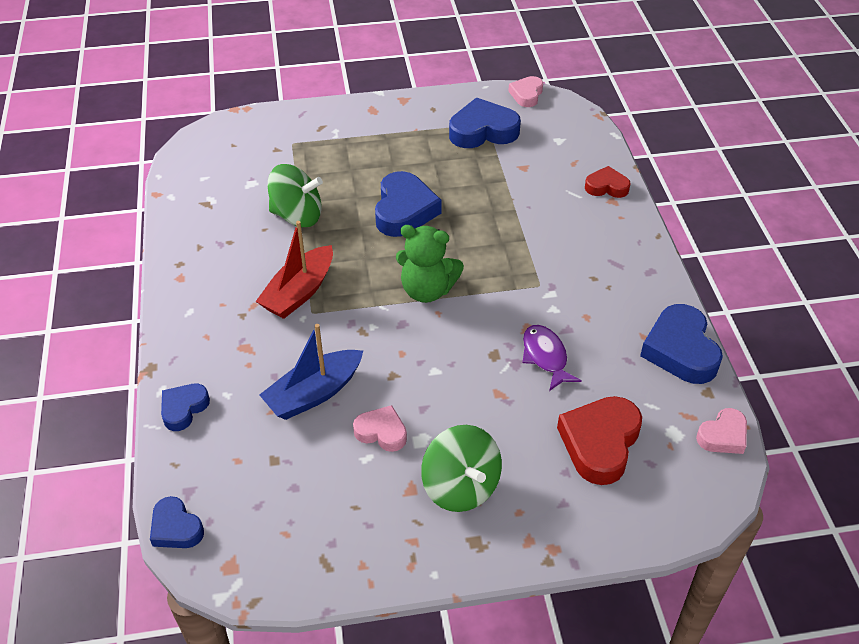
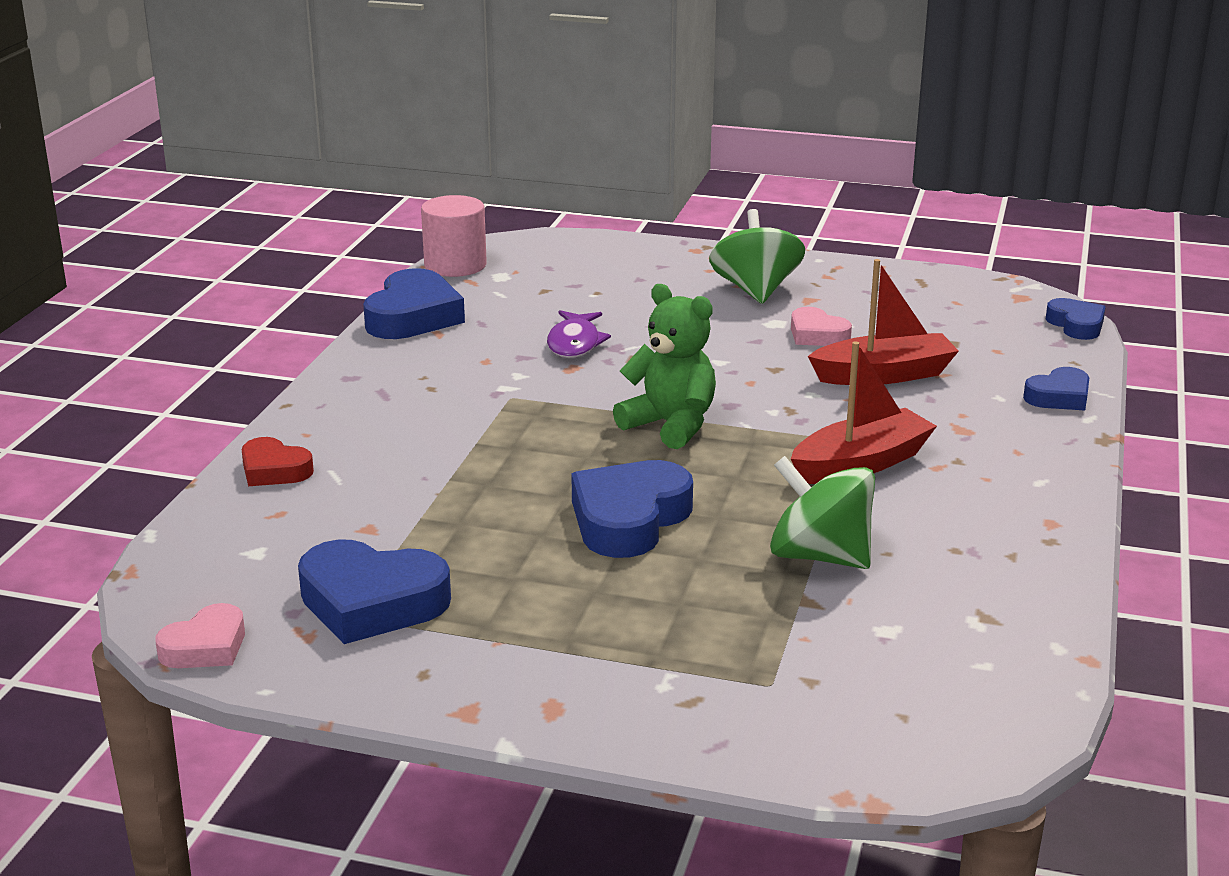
camera: 155 degrees left, 20 degrees down
blue boat [260,324,363,420] -> red boat [808,259,959,385]
red heart [557,396,642,485] -> none
pink heart [696,408,747,454] -> pink cylinder [421,195,487,277]

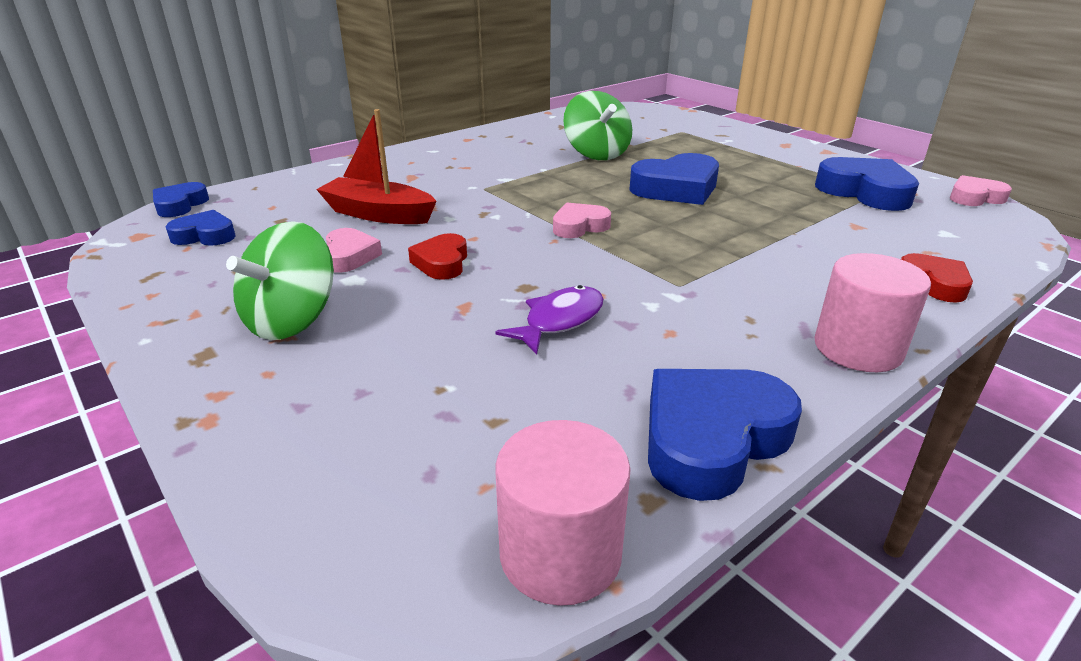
camera: 145 degrees left, 5 degrees up
green teddy bear [613,284,716,449] -> pink heart [553,203,611,238]
red boat [791,341,937,484] -> none
blue heart [1023,367,1089,410] -> blue heart moved to [165,210,236,246]
none -> red heart [408,233,467,280]
none -> pink cylinder [815,253,931,372]

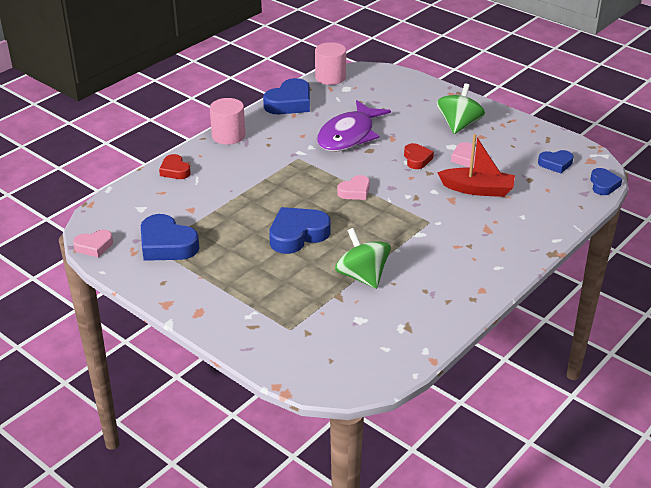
camera: 170 degrees right, 5 degrees up
purple fish [495,285,604,355] -> purple fish [317,100,391,152], size x1.85

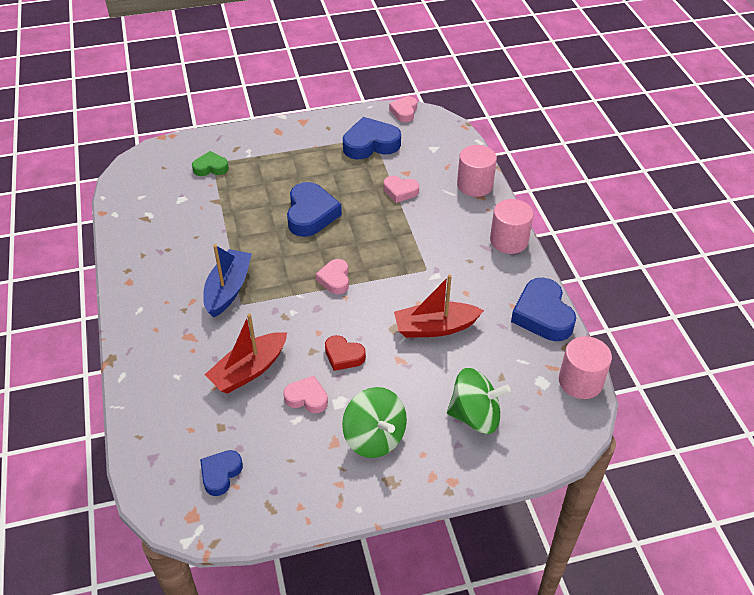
camera: 125 degrees right, 10 degrees up
red heart [159,154,191,179] -> pink cylinder [457,145,497,197]
purple fish [317,100,391,152] -> red boat [394,275,484,338]
green spinning top [335,228,391,289] -> green spinning top moved to [447,368,511,434]
blue heart [590,168,622,195] -> none
none -> green heart [192,151,229,176]
none -> blue boat [203,244,252,317]
none -> pink heart [384,176,419,203]

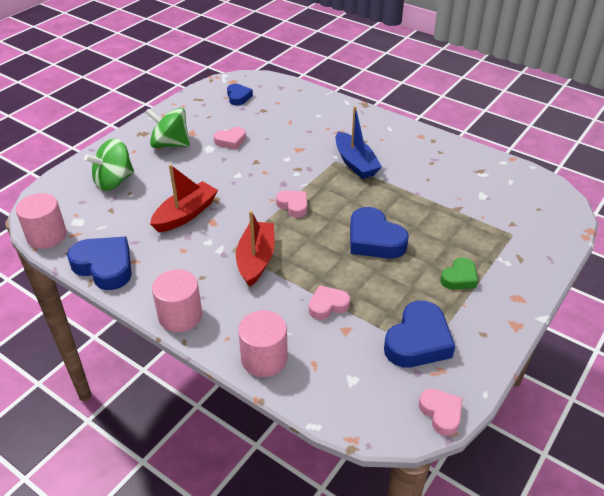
camera: 140 degrees right, 5 degrees down
green heart [192,151,229,176] -> green heart moved to [440,257,478,290]
red boat [205,314,287,394] -> red boat moved to [236,211,274,287]
red heart [325,335,366,371] -> none

